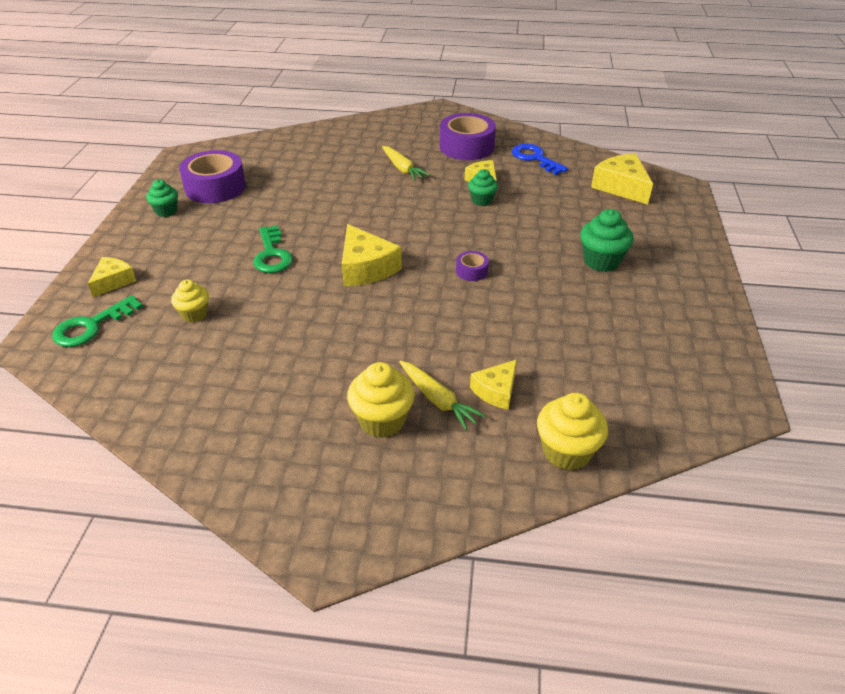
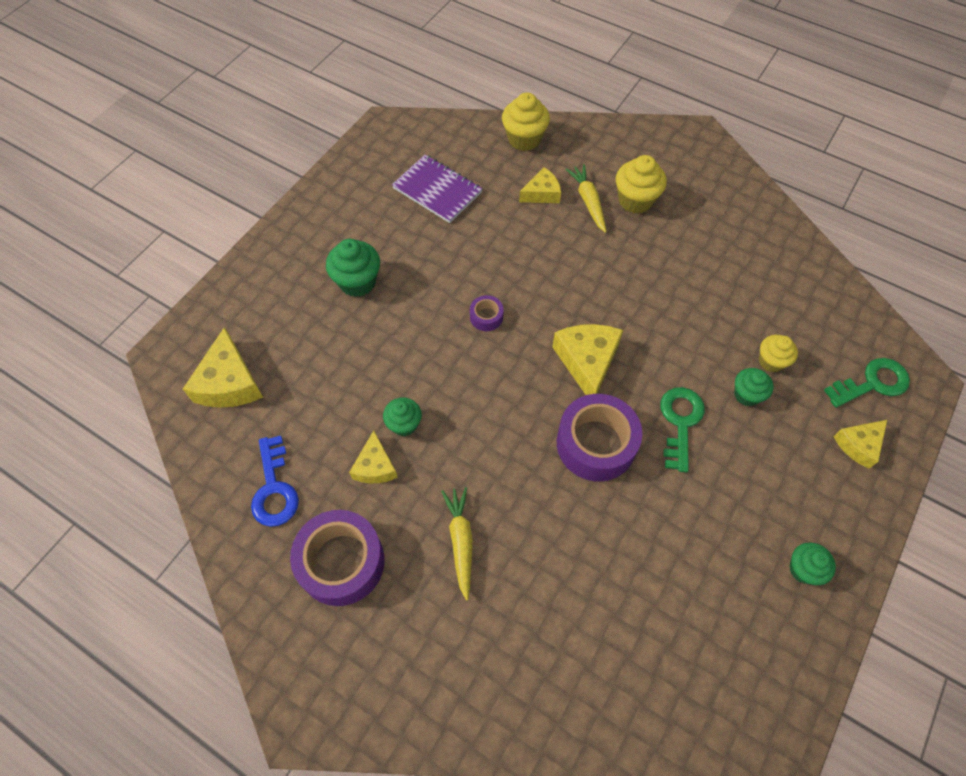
camera: 155 degrees left, 20 degrees up
purple tape [179,150,246,203] -> purple tape moved to [557,394,642,481]
none -> purple notebook [392,155,482,223]
none -> green cupcake [734,368,773,406]

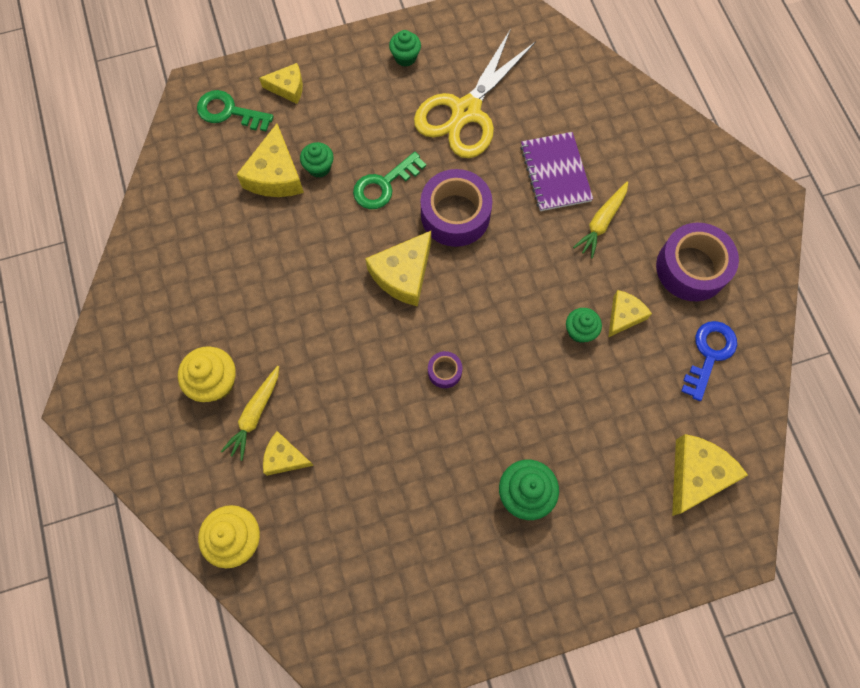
camera: 140 degrees left, 10 degrees up
purple notebook [392,155,482,223] -> purple notebook moved to [520,132,593,211]
yellow cupcake [759,335,798,373] -> yellow cheese [236,123,304,197]
none -> yellow scissors [414,29,536,158]

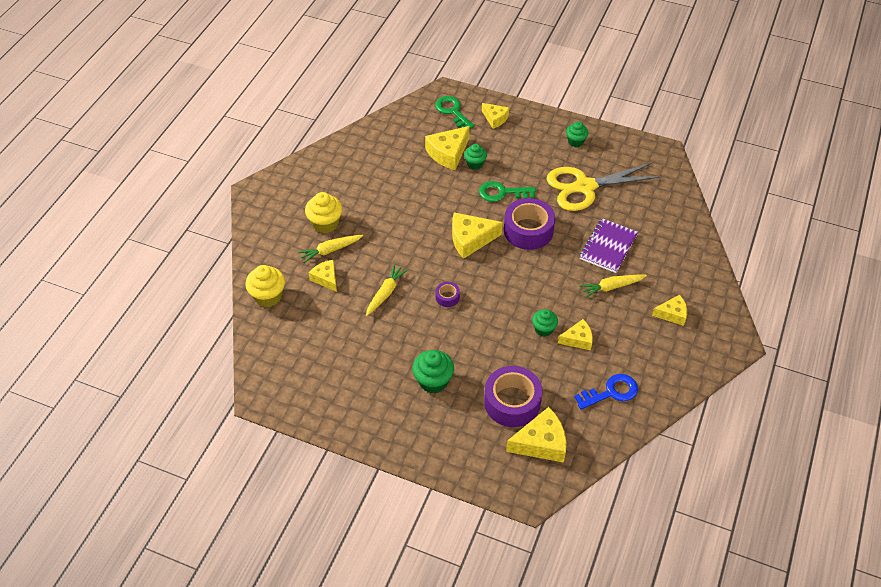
camera: 40 degrees right, 20 degrees down
purple tape [656,223,739,301] -> purple tape moved to [484,366,543,427]
none -> yellow carrot [366,264,408,316]
none -> yellow cheese [652,295,687,326]

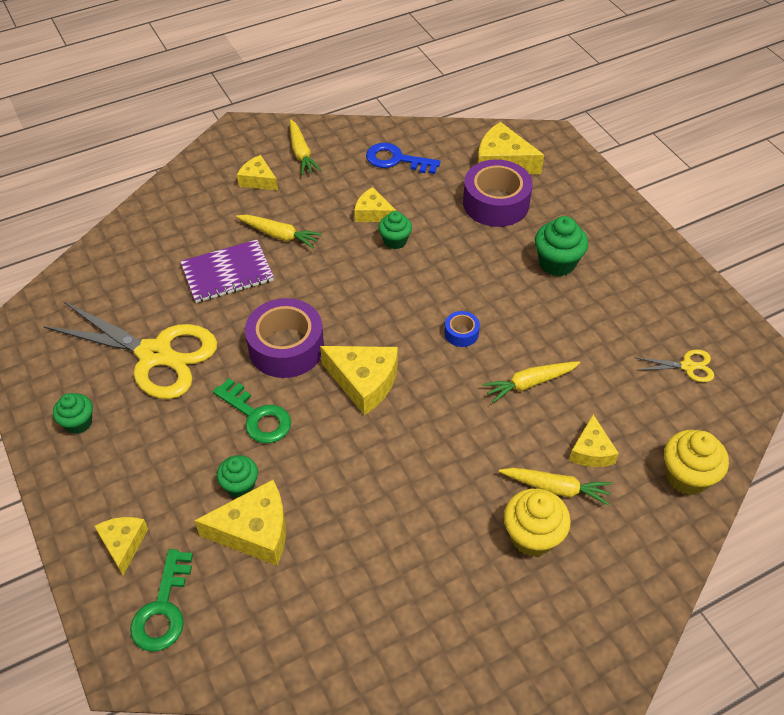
camera: 140 degrees left, 0 degrees up
purple tape [436,282,460,307] -> blue tape [444,311,480,347]
none -> yellow carrot [290,119,321,175]
none -> yellow scissors [634,349,714,382]

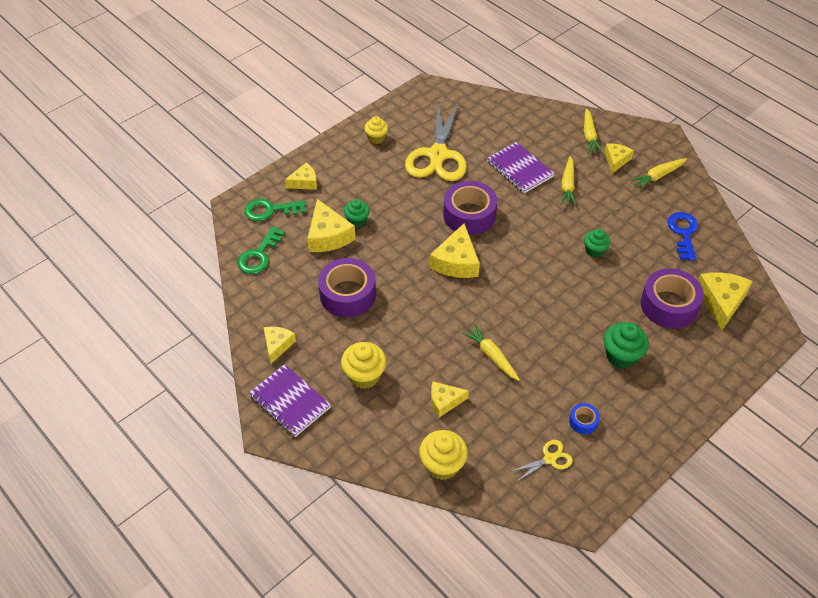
camera: 75 degrees right, 0 degrees up
green cupcake [53,393,93,434] -> yellow cupcake [364,116,388,144]
green key [213,378,291,443] -> green key moved to [237,226,285,274]
yellow cheese [354,187,397,222] -> yellow cheese moved to [263,327,296,364]
blue tape [444,311,480,347] -> blue tape moved to [569,403,600,434]
yellow carrot [499,468,612,506] -> yellow carrot moved to [584,108,603,154]
yellow scissors [634,349,714,382] -> yellow scissors turned 105 degrees counterclockwise [509,440,573,482]
none -> purple notebook [249,364,331,437]
none -> purple tape [318,258,376,317]

